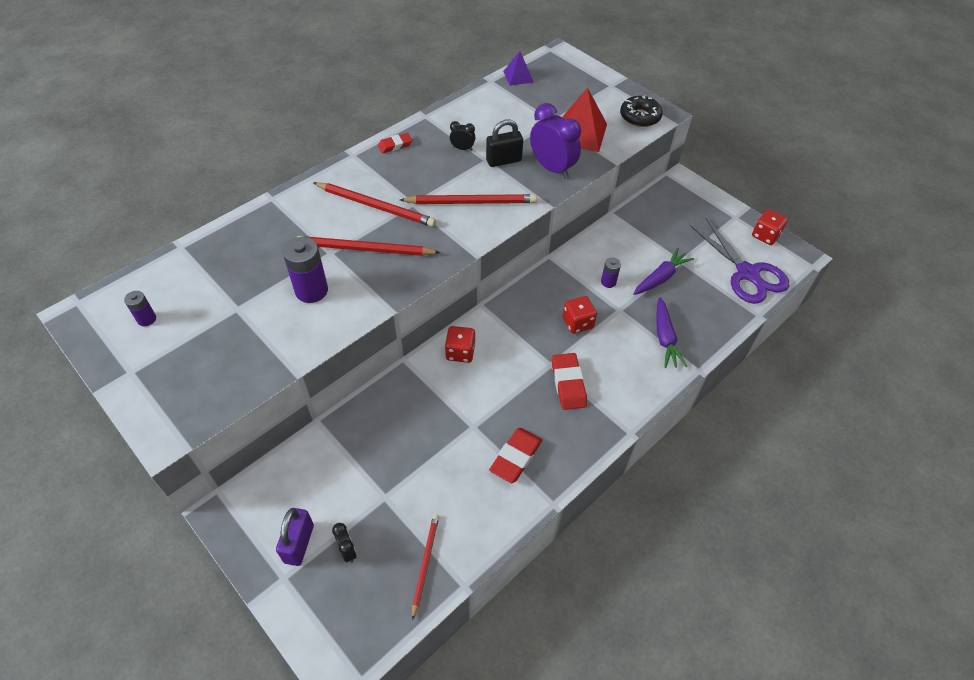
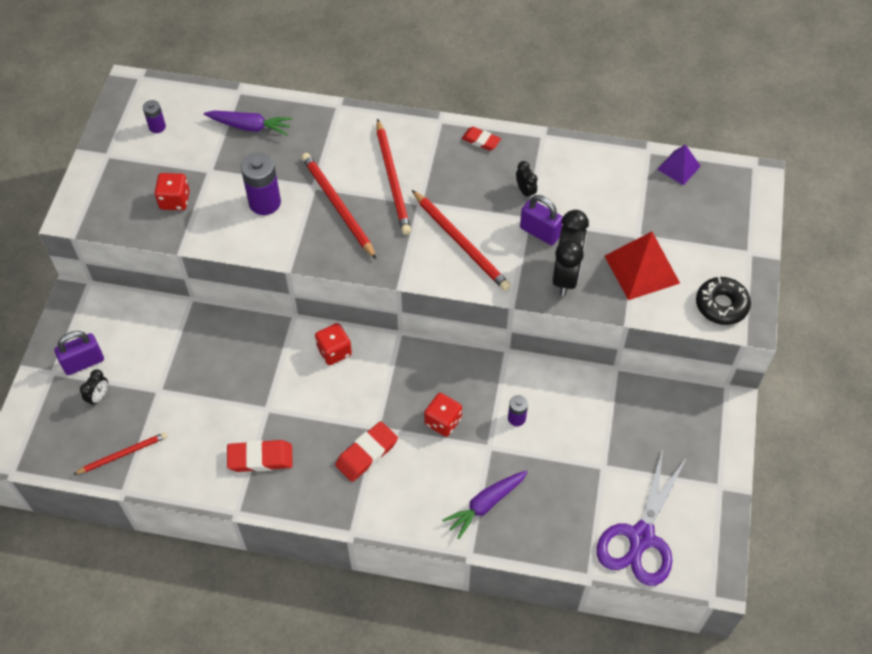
camera: 55 degrees right, 5 degrees up
black padlock [486,120,523,167] -> purple padlock [520,195,563,245]
purple clock [530,103,581,179] -> black clock [552,210,589,296]
purple carrot [633,248,694,295] -> purple carrot moved to [204,111,293,135]
red dice [752,209,788,245] -> red dice moved to [154,173,190,210]

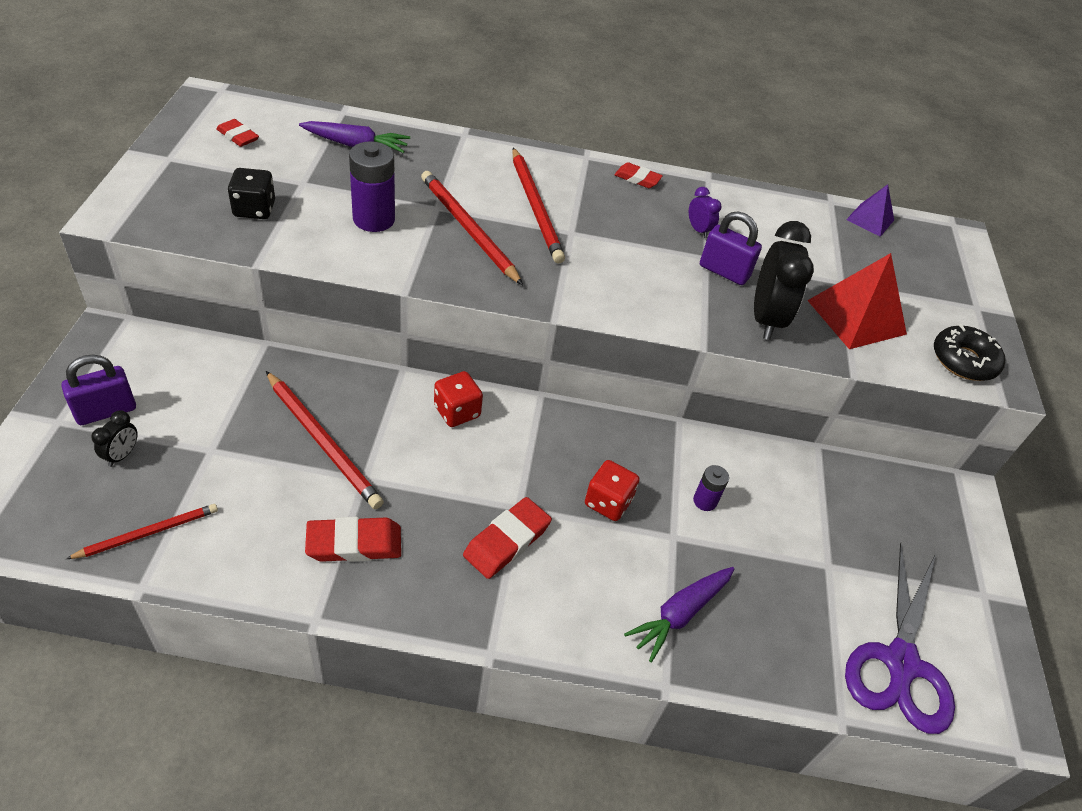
camera: 10 degrees left, 10 degrees down
purple battery [143,100,166,133] -> red eraser [216,119,259,147]
red dice [154,173,190,210] -> black dice [228,168,275,219]
red pencil [412,190,511,291] -> red pencil moved to [266,371,384,509]
black clock [516,161,537,200] -> purple clock [689,187,722,238]

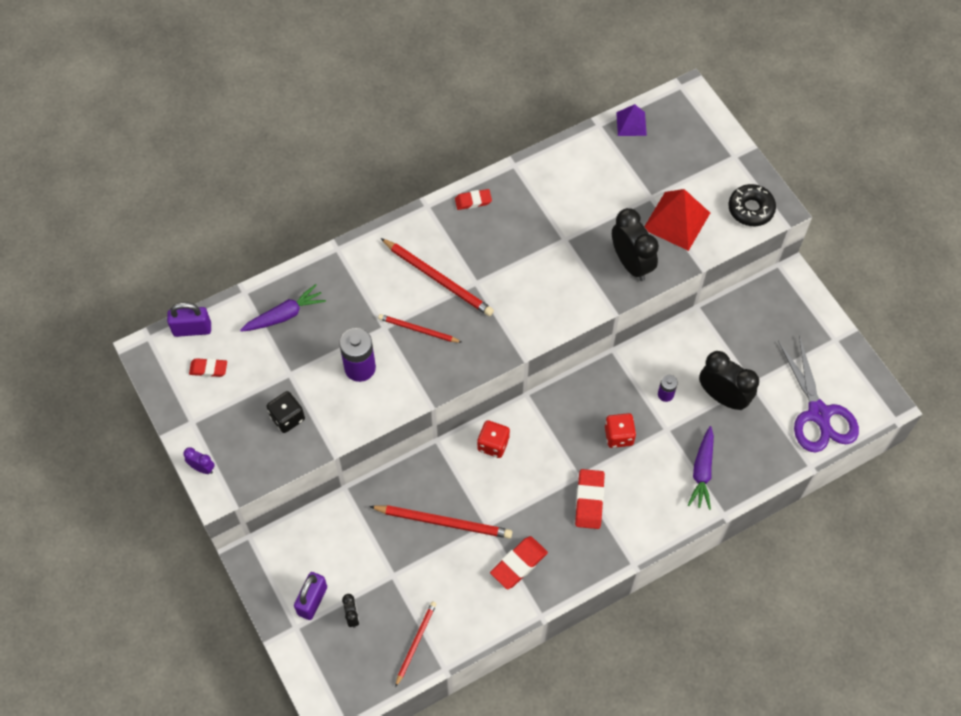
camera: 30 degrees left, 15 degrees up
red pencil [421,171,523,285] -> red pencil [378,314,462,343], size x0.62
purple clock [689,187,722,238] -> purple clock moved to [183,447,215,474]
purple padlock [700,211,762,285] -> purple padlock moved to [167,302,211,337]
none -> black clock [699,351,759,410]

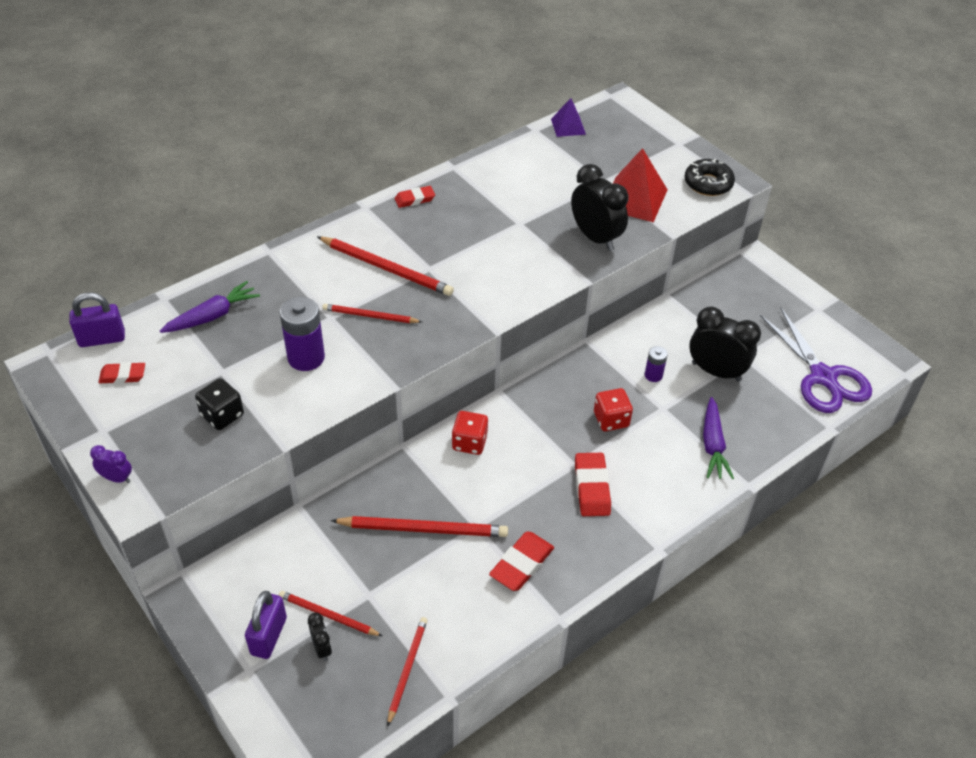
camera: 10 degrees left, 15 degrees down
none -> red pencil [279,591,382,636]

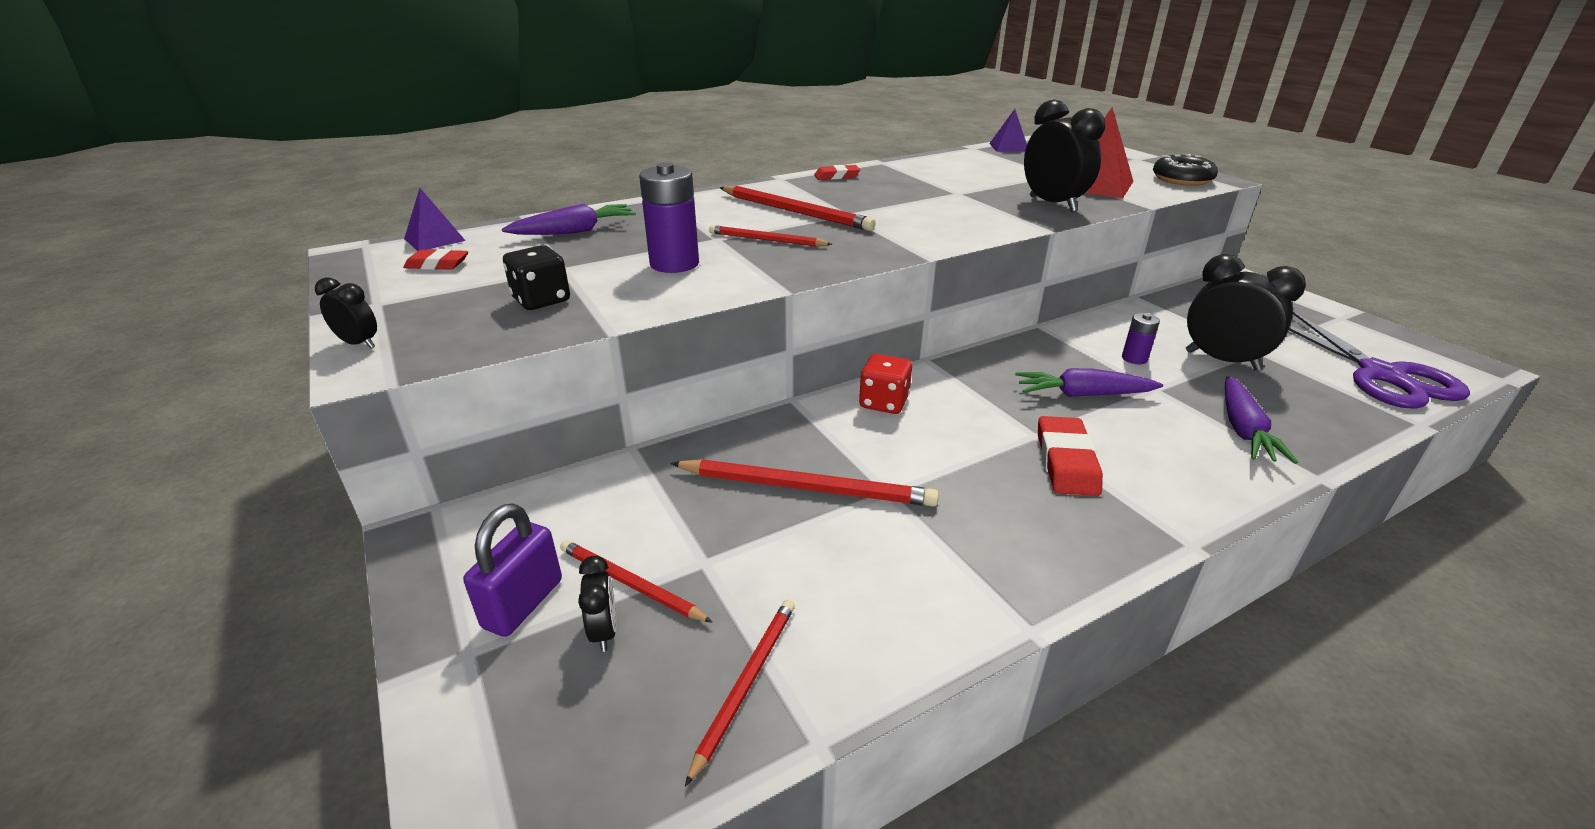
camera: 10 degrees right, 15 degrees down
purple padlock [69,292,125,347] -> purple pyramid [404,188,466,251]
purple clock [90,445,132,483] -> black clock [315,277,377,348]
red eraser [489,532,554,591] -> none
red dice [594,388,633,431] -> purple carrot [1015,368,1163,397]

